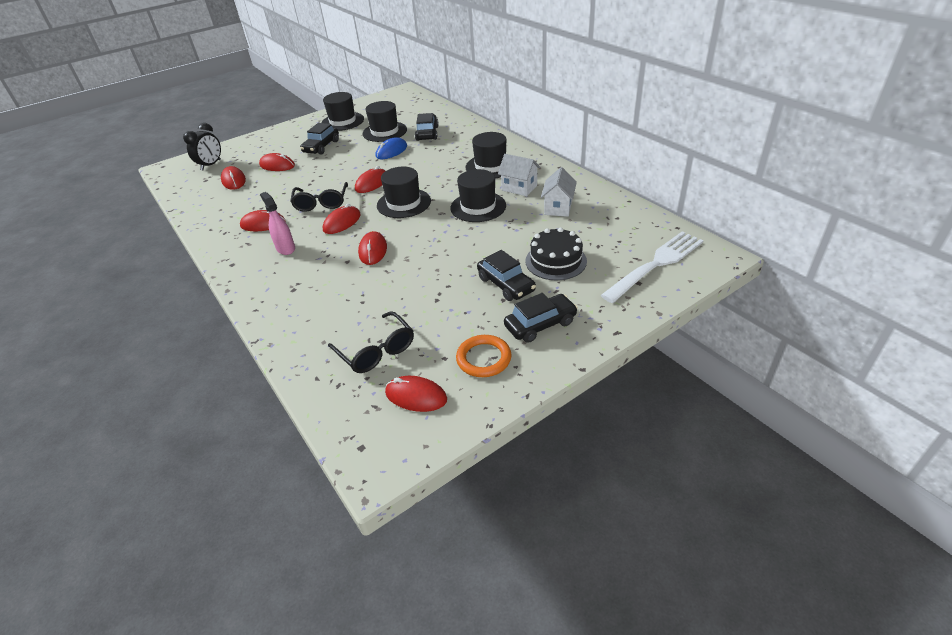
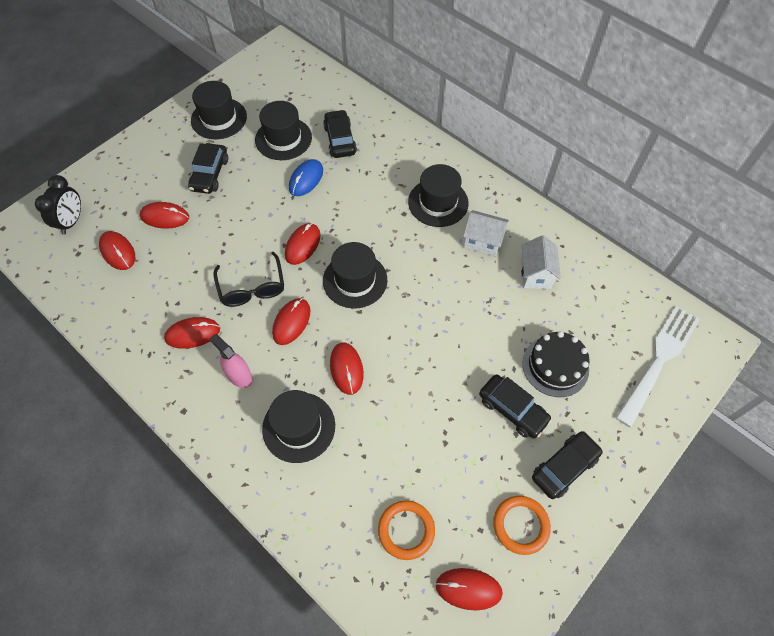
camera: 15 degrees left, 20 degrees up
black glasses [328,311,414,373] -> orange ring [378,500,435,560]
black hat [450,169,506,222] -> black hat moved to [262,390,335,463]

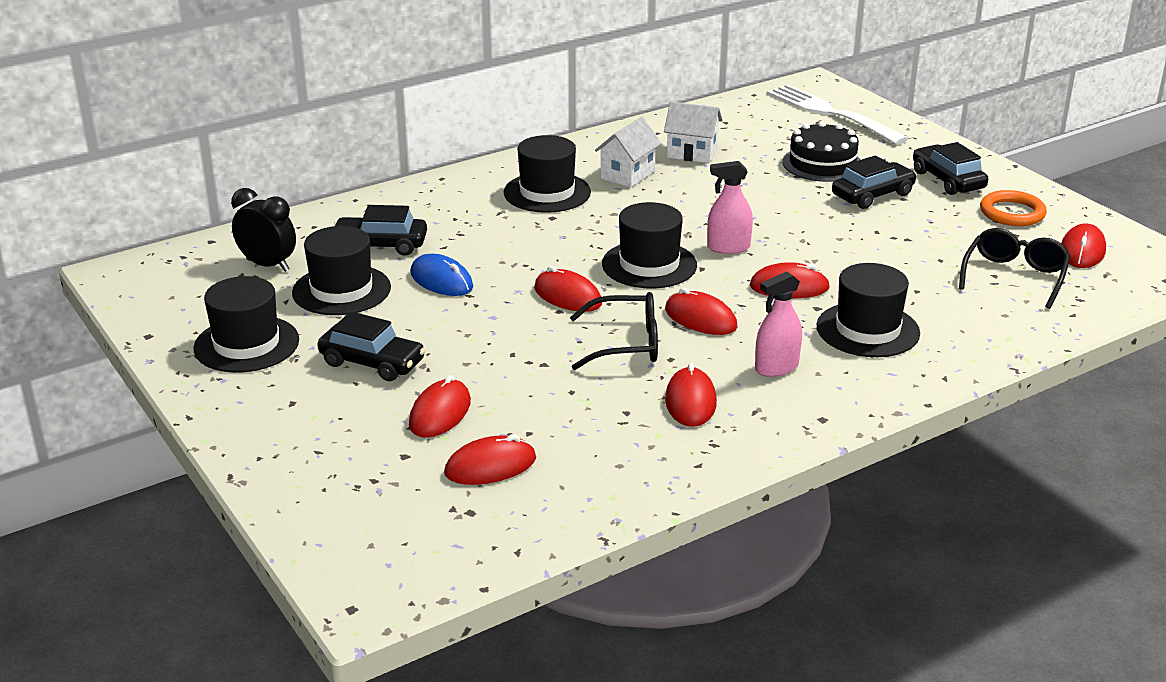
camera: 75 degrees left, 30 degrees down
black clock [35,175,81,235] -> black clock moved to [231,188,296,272]
orange ring [378,500,435,560] -> black glasses [959,228,1071,309]
none -> pink spray bottle [707,161,753,254]

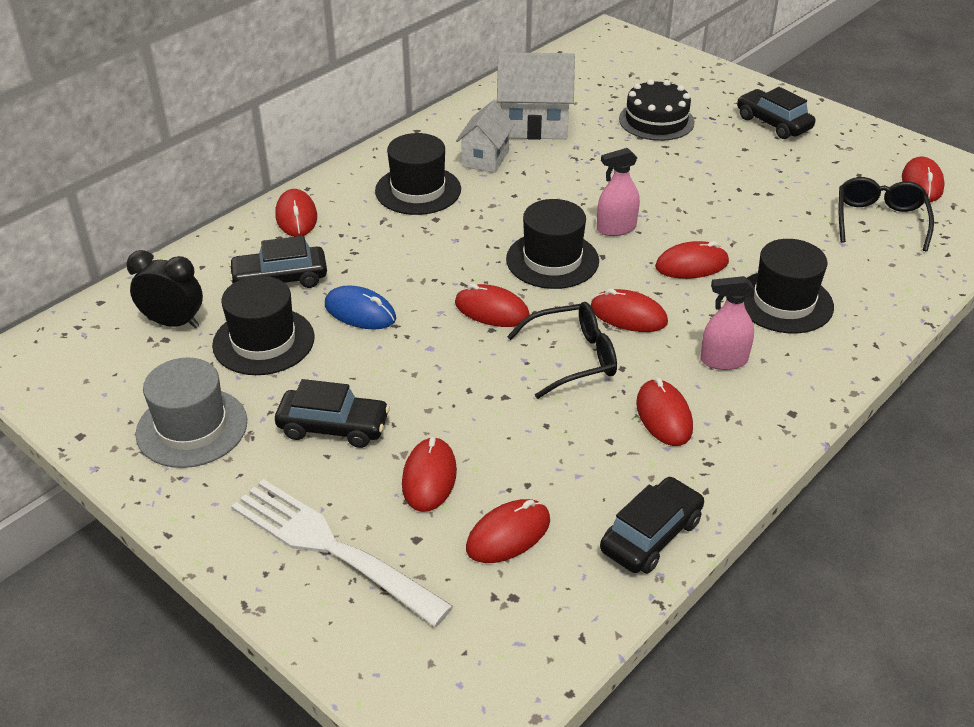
camera: 15 degrees left, 10 degrees up
black hat [193,276,299,373] -> grey hat [135,357,247,468]
white house [664,102,723,163] -> white house [497,52,575,140], size x1.55
pink spray bottle [755,271,802,377] -> pink spray bottle turned 45 degrees clockwise [700,276,754,370]
white fork [767,84,909,145] -> white fork moved to [231,479,453,627]
black car [832,156,917,209] -> black car moved to [600,476,704,574]
orange ring [980,190,1047,226] -> none
none -> red mouse [276,189,317,237]

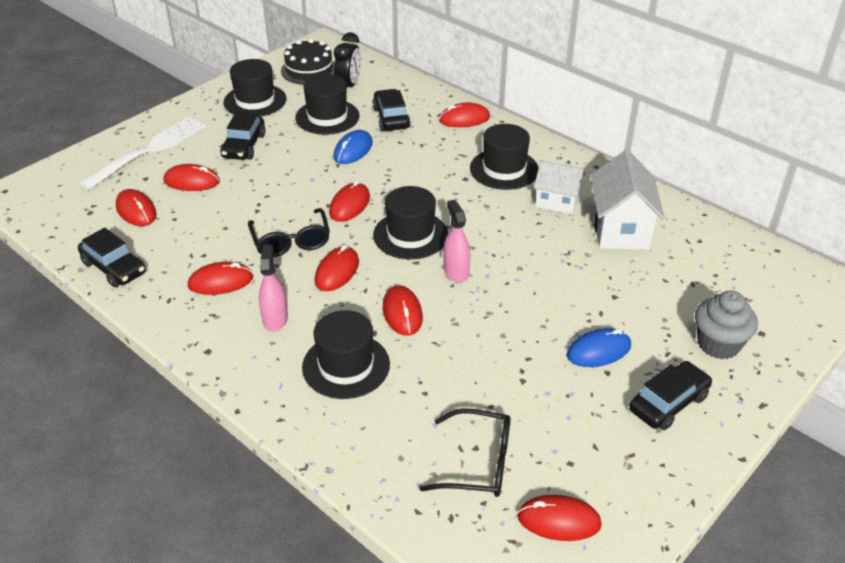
camera: 90 degrees right, 0 degrees up
grey hat [135,357,247,468] -> black hat [224,59,286,117]
black cake [619,79,695,141] -> black cake moved to [281,39,335,85]
none -> blue mouse [566,328,631,367]
none -> grey cupcake [695,290,758,359]

